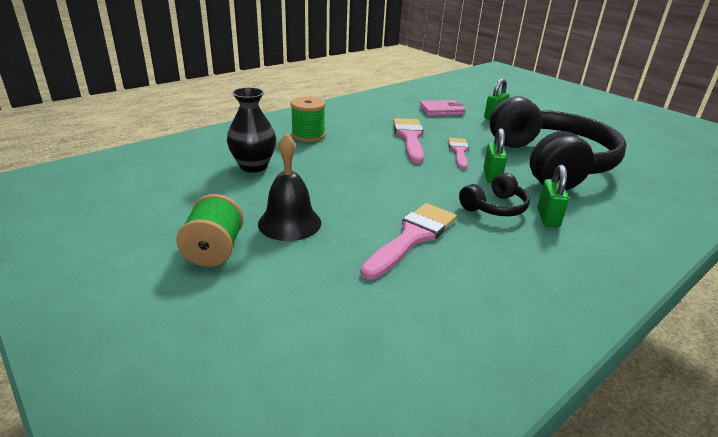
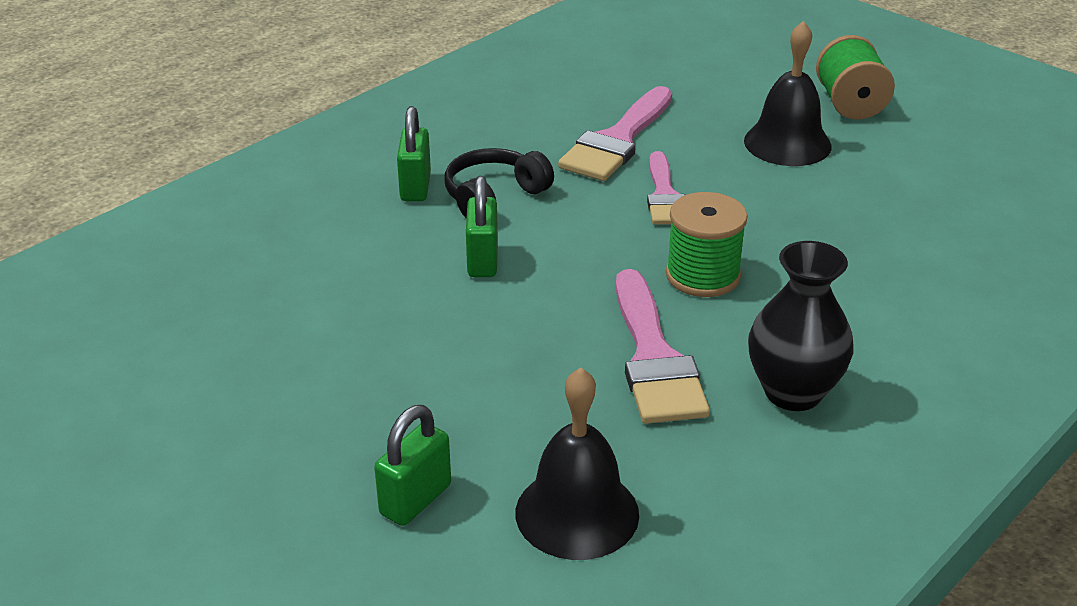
camera: 175 degrees right, 5 degrees up
black vase [227,87,276,172] -> black vase moved to [748,241,854,411]
green spool [290,96,326,142] -> green spool moved to [666,192,748,297]
pink wallet [419,100,465,116] -> black bell [516,368,639,560]
pink brush [448,138,469,170] -> pink brush moved to [647,151,685,225]
black headphones [490,96,626,190] -> none

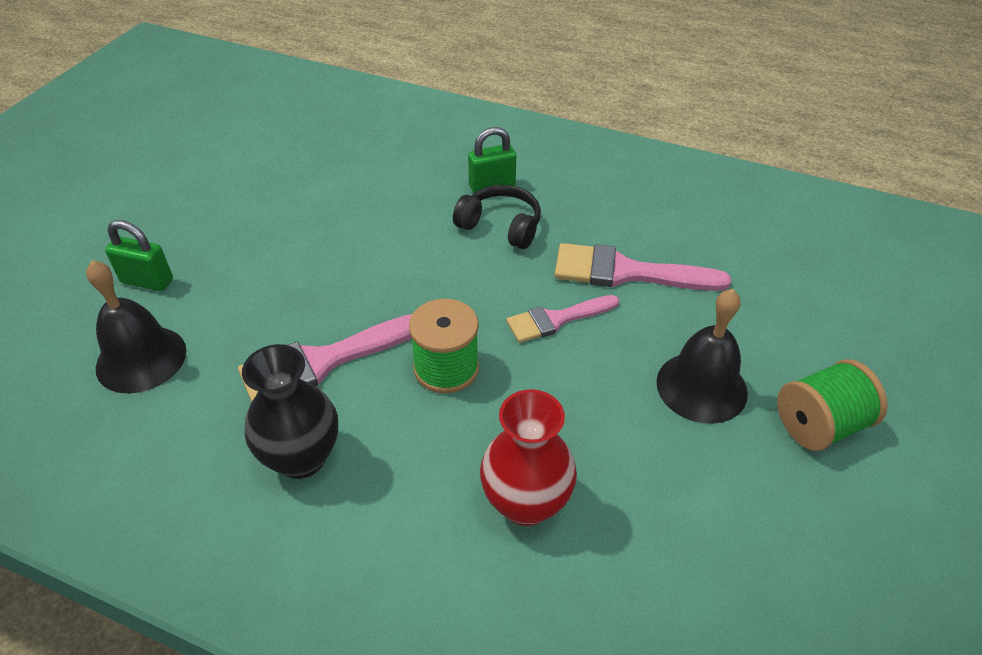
camera: 70 degrees right, 10 degrees up
green padlock [466,176,498,277] -> none
none -> red vase [480,389,577,526]

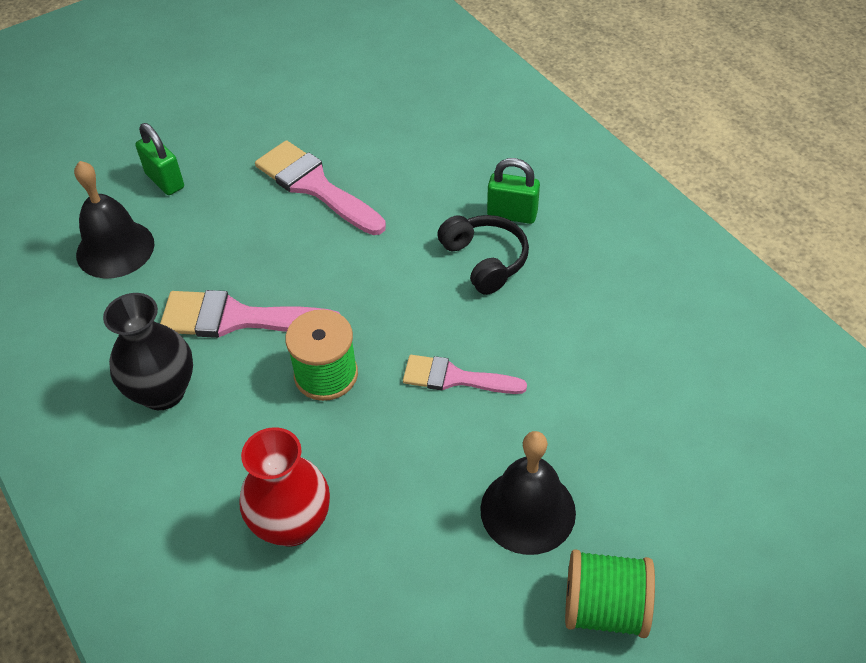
camera: 35 degrees right, 5 degrees up
pink brush [555,243,731,291] -> pink brush moved to [255,140,386,235]

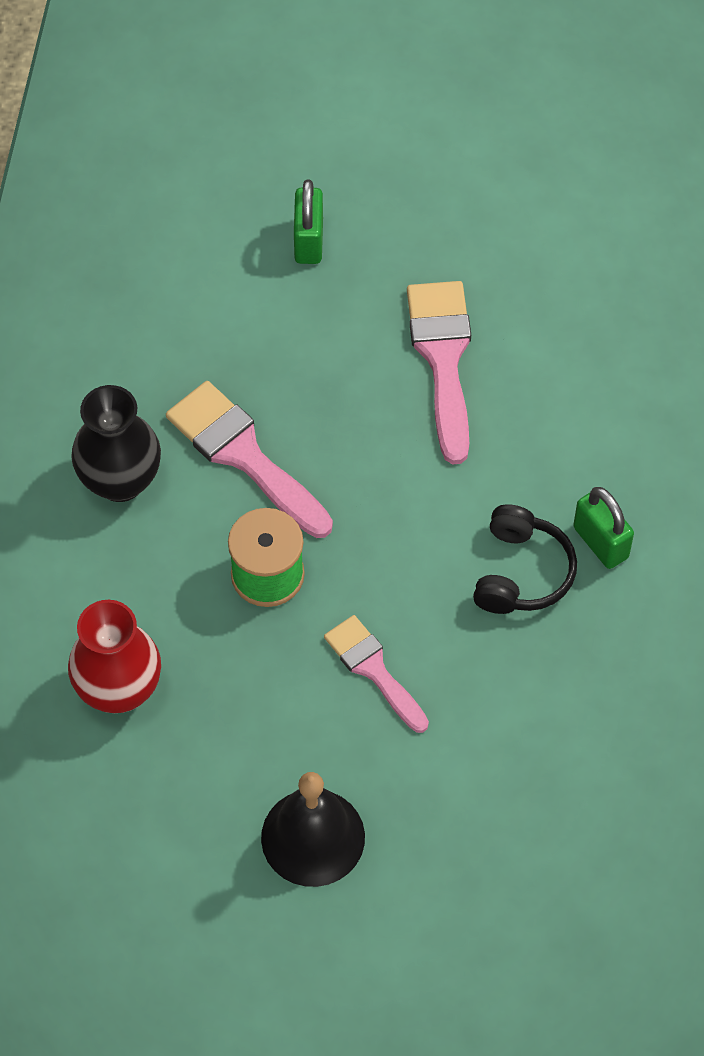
camera: 40 degrees right, 10 degrees up
black bell [74,161,154,278] -> none
green spool [565,549,655,638] -> none

